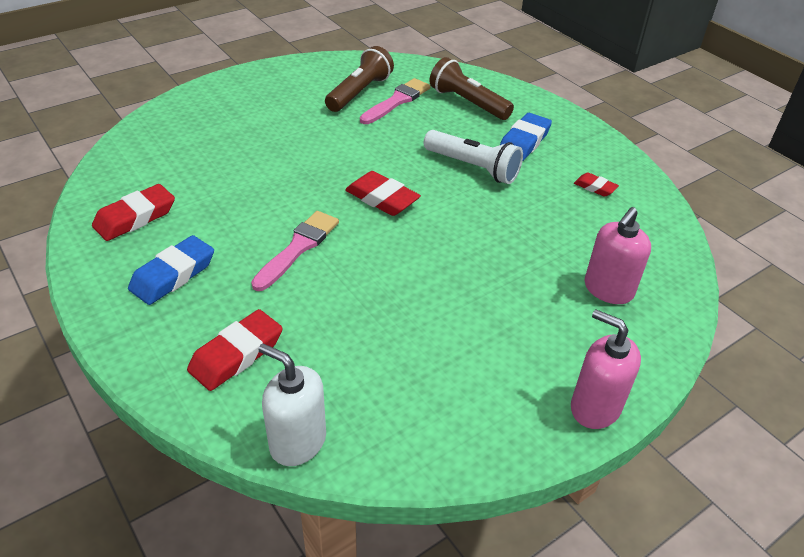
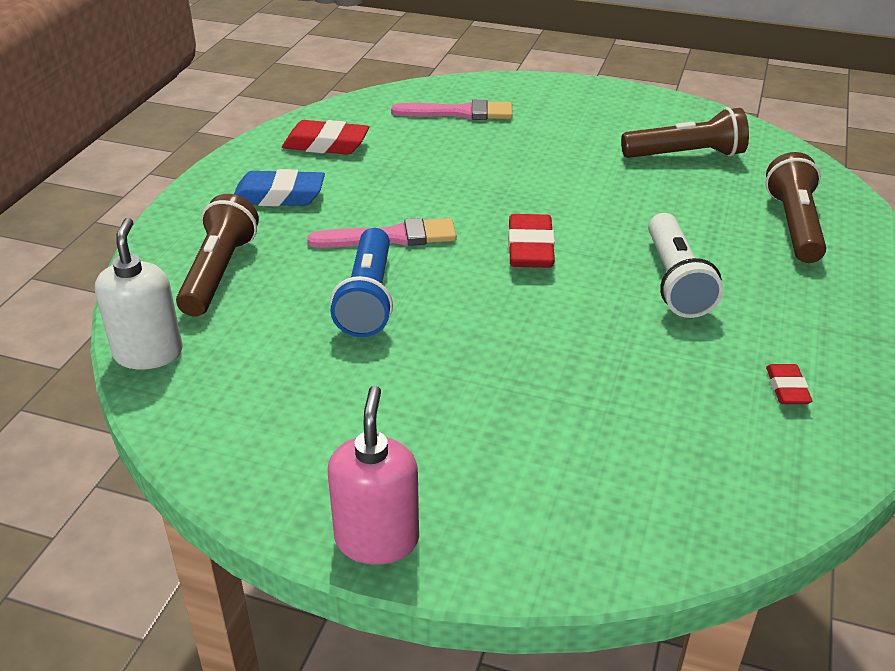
camera: 55 degrees right, 5 degrees down
red eraser [187,309,283,391] -> brown flashlight [176,194,259,317]
pink brush [360,78,431,124] -> pink brush moved to [391,100,513,120]
blue eraser [500,113,552,161] -> none
pink soap dispenser [585,207,651,304] -> none
none -> blue flashlight [330,228,393,337]

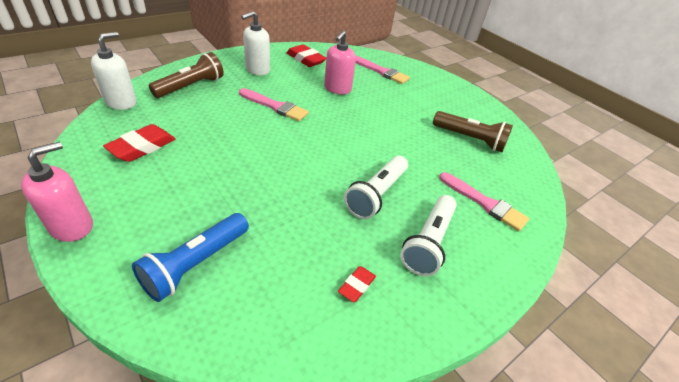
camera: 30 degrees right, 5 degrees up
blue eraser [234,169,325,206] -> white soap dispenser [241,11,270,75]
blue flashlight [330,228,393,337] -> blue flashlight moved to [132,213,249,302]
red eraser [508,214,555,268] -> red eraser moved to [103,124,176,162]
brown flashlight [765,152,826,263] -> pink brush [439,172,529,231]
none -> pink soap dispenser [324,31,356,95]
none -> white flashlight [400,195,457,276]

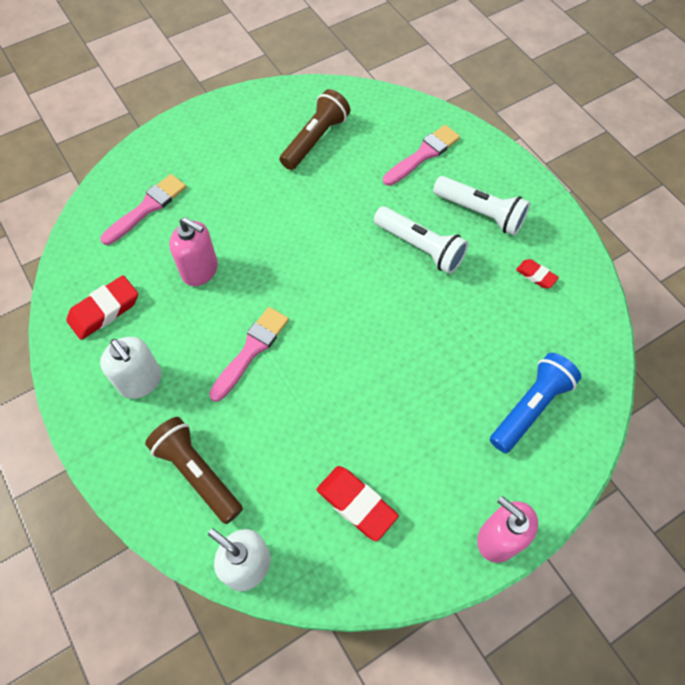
camera: 80 degrees left, 20 degrees up
blue flashlight [132,213,249,302] -> blue flashlight turned 90 degrees counterclockwise [490,353,581,453]

